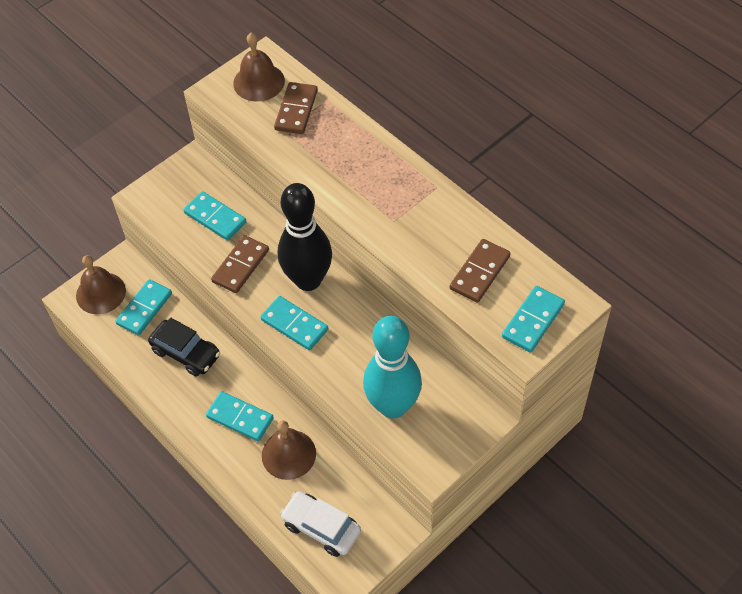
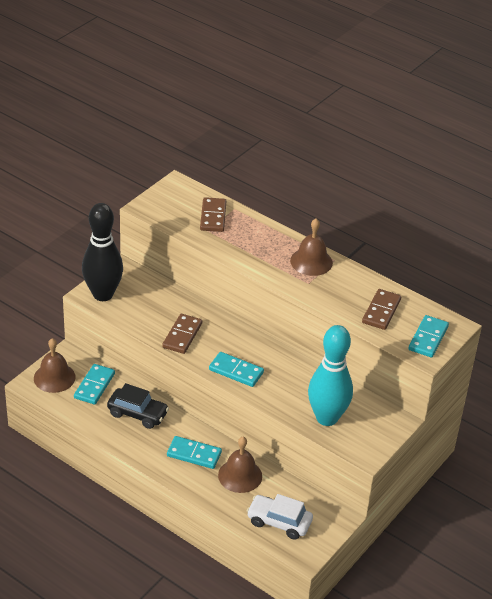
camera: 15 degrees left, 15 degrees down
turquoise domino [184,191,247,241] -> none
brown bell [233,33,285,102] -> brown bell moved to [290,219,333,276]
black bowling pin [278,183,332,291] -> black bowling pin moved to [82,203,123,301]

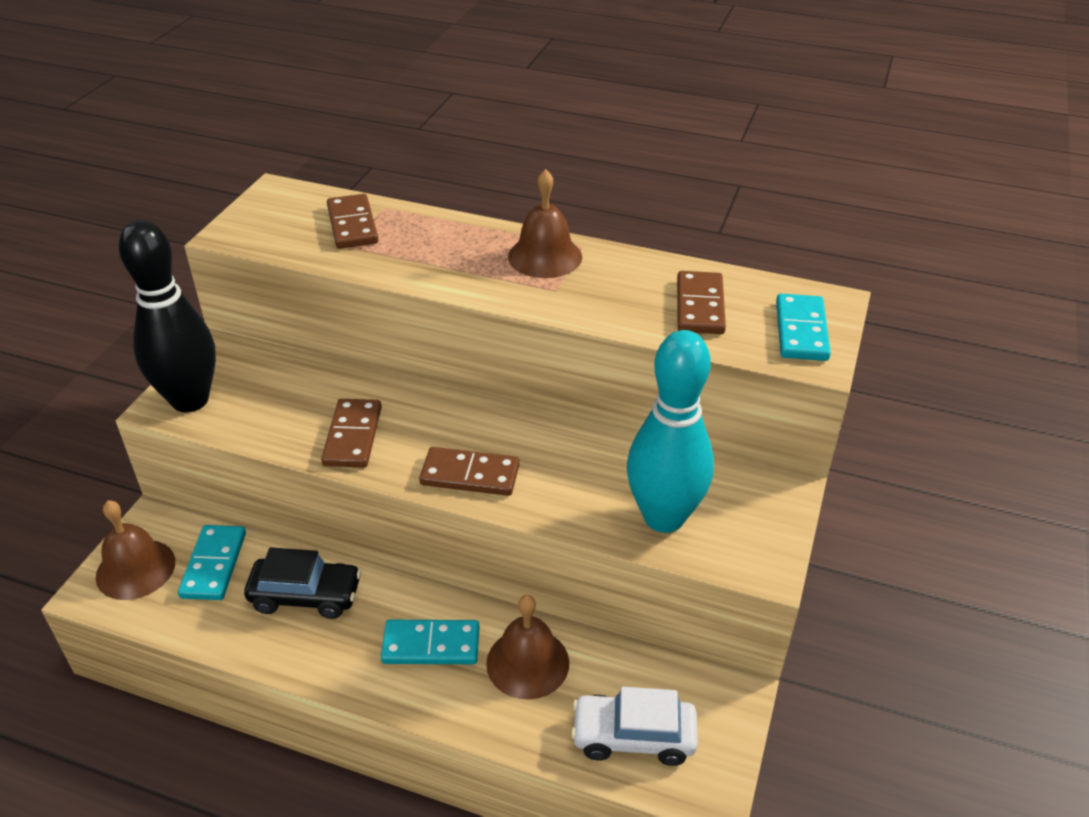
camera: 15 degrees left, 0 degrees up
turquoise domino [209,352,264,387] -> brown domino [419,447,520,496]

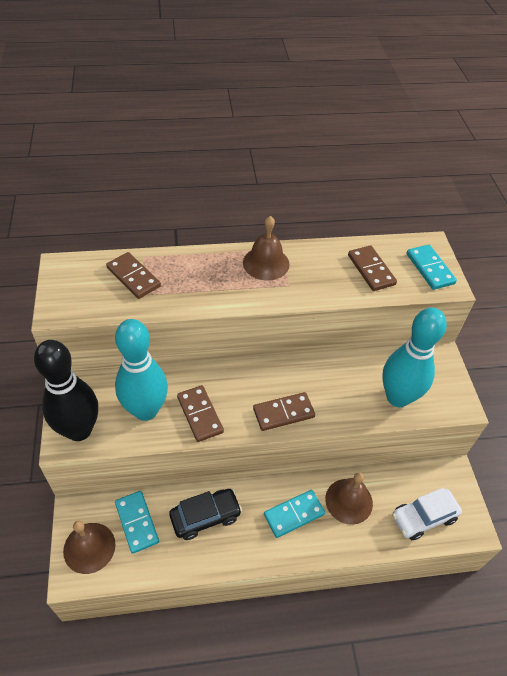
camera: 30 degrees left, 10 degrees up
none -> turquoise bowling pin [115,319,168,421]

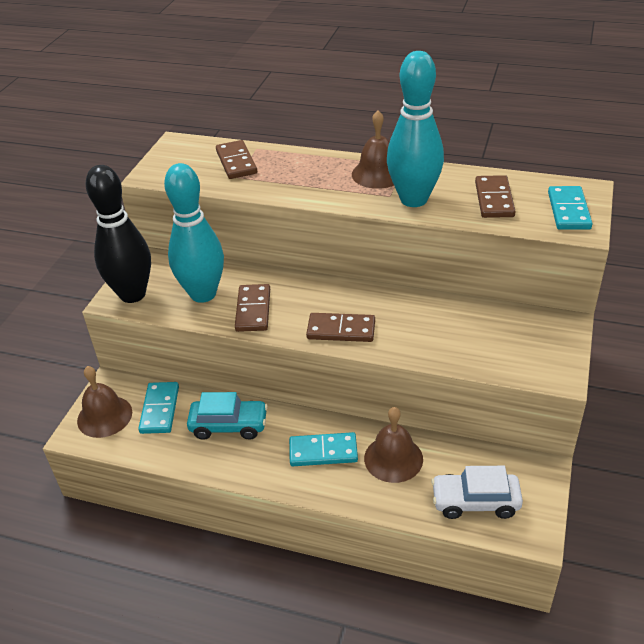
camera: 30 degrees right, 10 degrees down
black car [169,489,242,540] -> turquoise car [187,392,268,440]
turquoise bowling pin [382,308,447,407] -> turquoise bowling pin moved to [387,51,444,207]

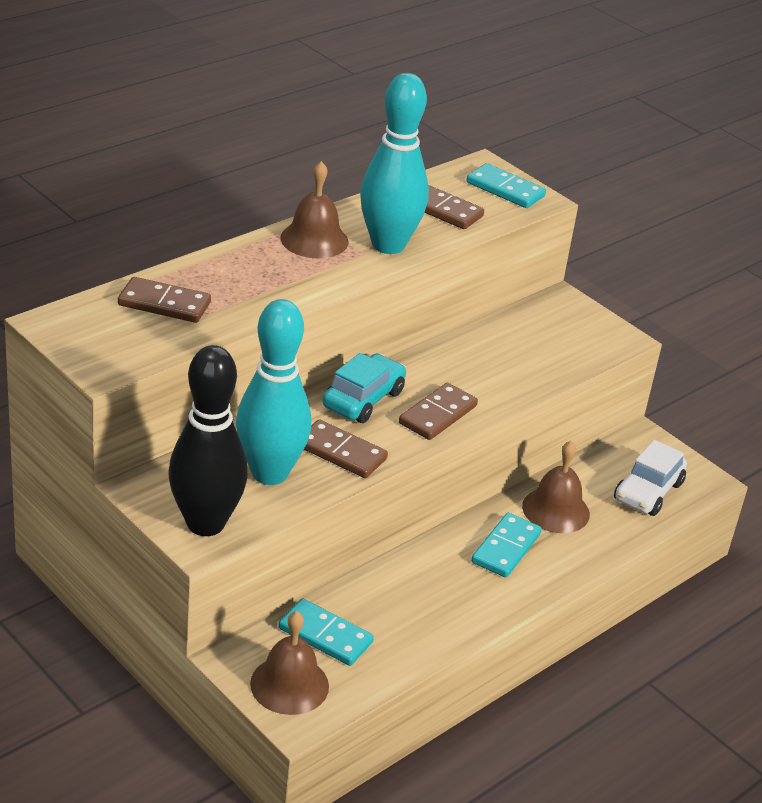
camera: 65 degrees left, 5 degrees down
turquoise car [187,392,268,440] -> turquoise car moved to [322,353,406,423]

